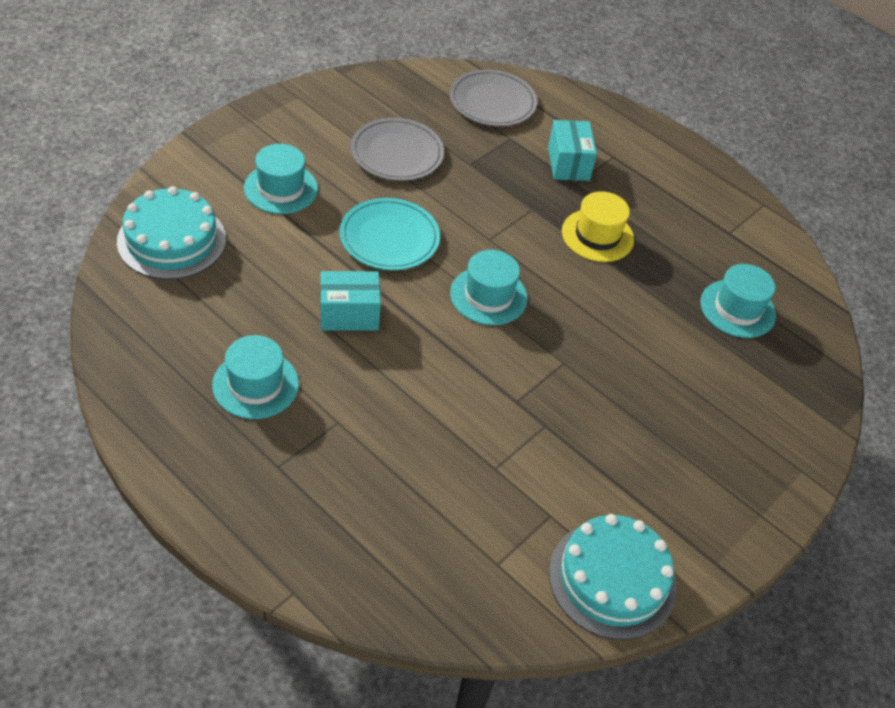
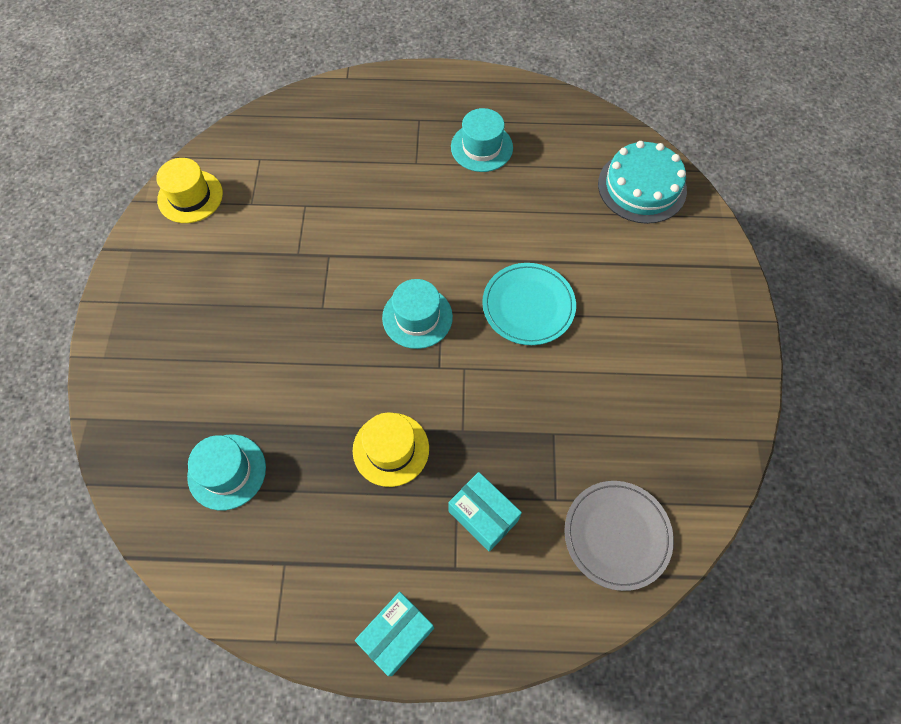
camera: 145 degrees right, 15 degrees up
turquoise hat [244,144,318,214] -> none
turquoise box [320,271,381,331] -> turquoise box moved to [355,592,434,676]
grey plate [351,118,444,181] -> none
turquoise cake [549,514,677,640] -> yellow hat [156,158,223,223]

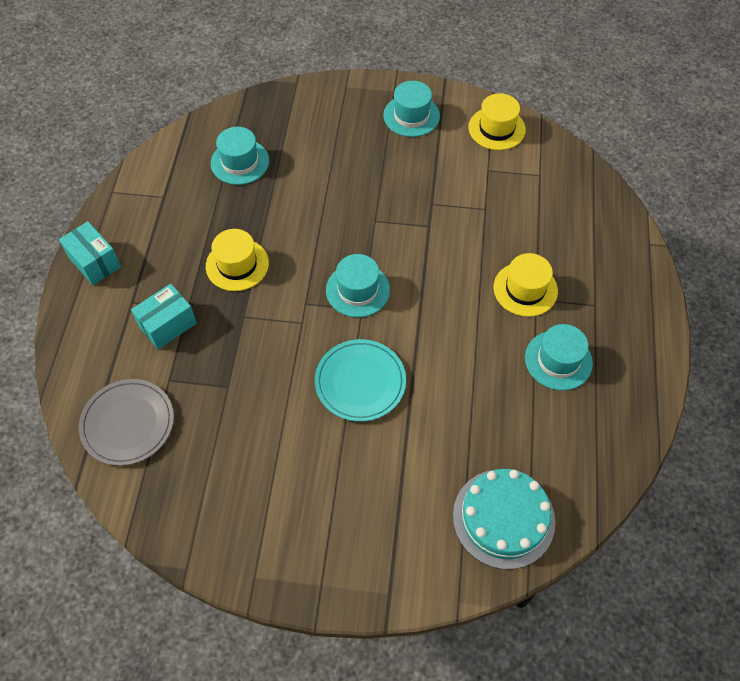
camera: 95 degrees right, 5 degrees down
none -> turquoise hat [383,81,440,137]
none -> yellow hat [493,253,558,317]

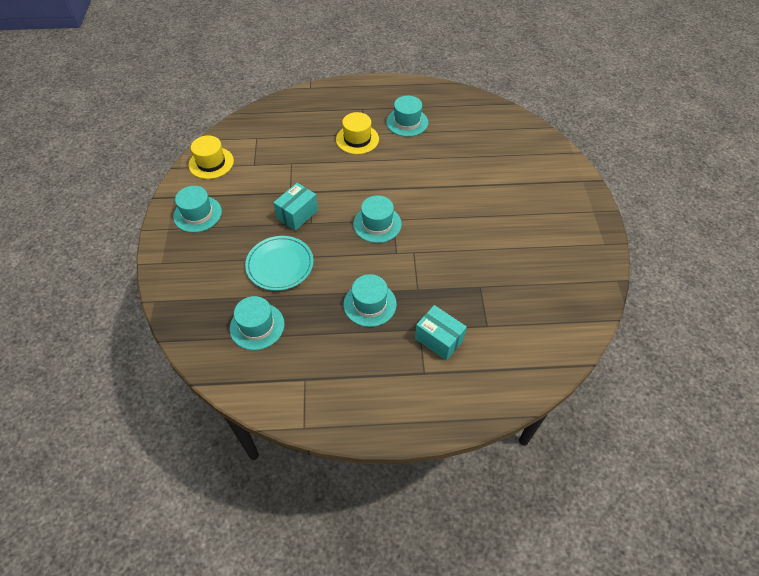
camera: 100 degrees left, 5 degrees down
turquoise box [59,221,121,285] -> turquoise box moved to [273,183,318,231]
grey plate [79,379,174,466] -> none
yellow hat [206,229,269,291] -> turquoise hat [343,274,397,327]
turquoise plate [315,339,406,422] -> turquoise plate moved to [245,236,314,291]
turquoise cake [453,469,555,569] -> none

